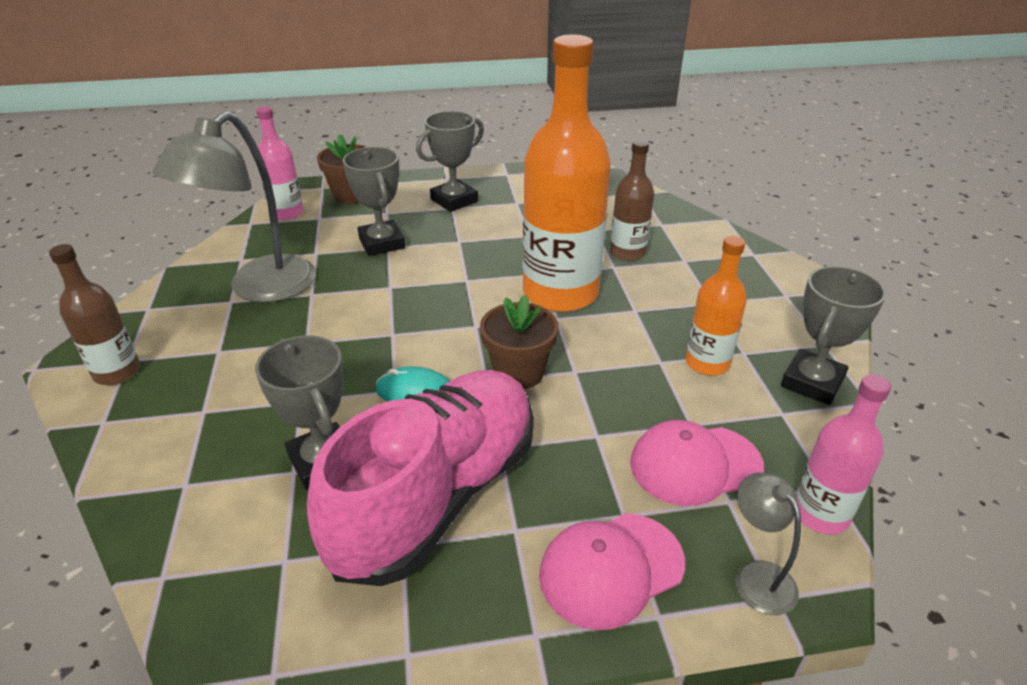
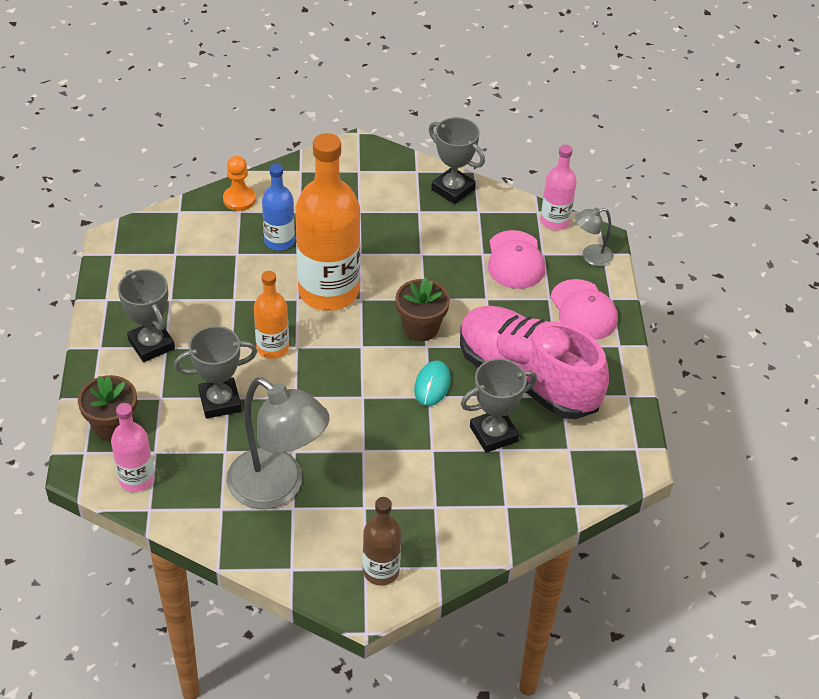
camera: 85 degrees left, 10 degrees up
brown bottle [610,140,654,261] -> blue bottle [262,164,295,251]
orange bottle [686,236,747,376] -> orange bottle moved to [254,271,289,359]
none -> orange pawn [223,156,256,211]

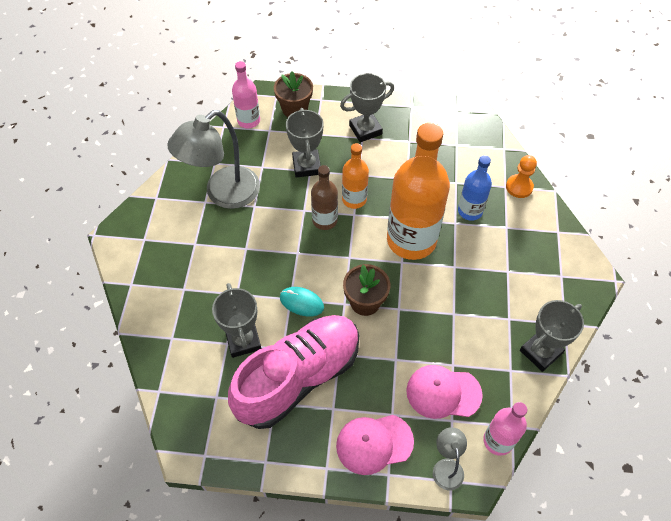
camera: 100 degrees right, 10 degrees up
brown bottle [363,497,401,585] -> brown bottle moved to [311,165,338,230]

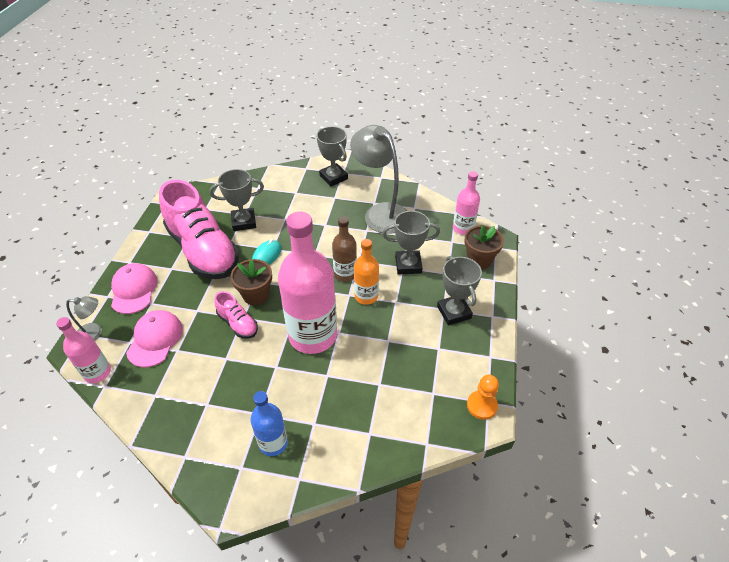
camera: 95 degrees right, 10 degrees down
orange bottle [387,123,450,260] -> pink bottle [278,211,337,354]
blue bottle [458,155,492,221] -> blue bottle moved to [250,391,288,456]
orange pawn [506,155,537,198] -> orange pawn moved to [467,375,499,420]
grey trophy [520,300,584,372] -> grey trophy moved to [317,126,348,186]
none -> pink shoe [214,291,258,338]

